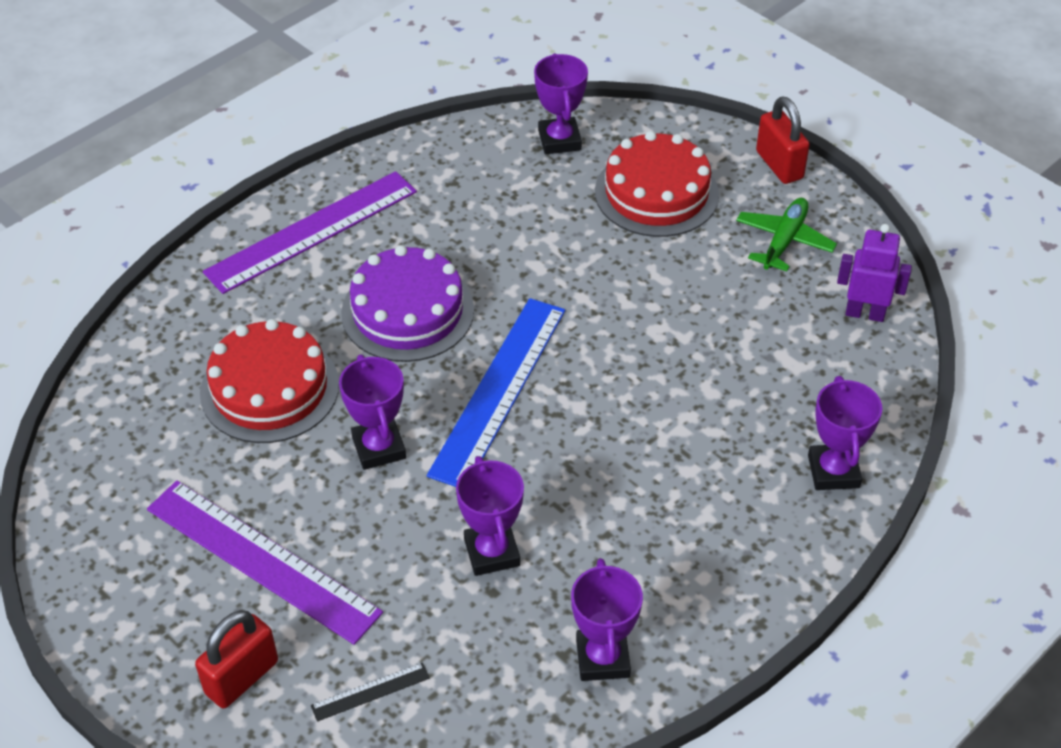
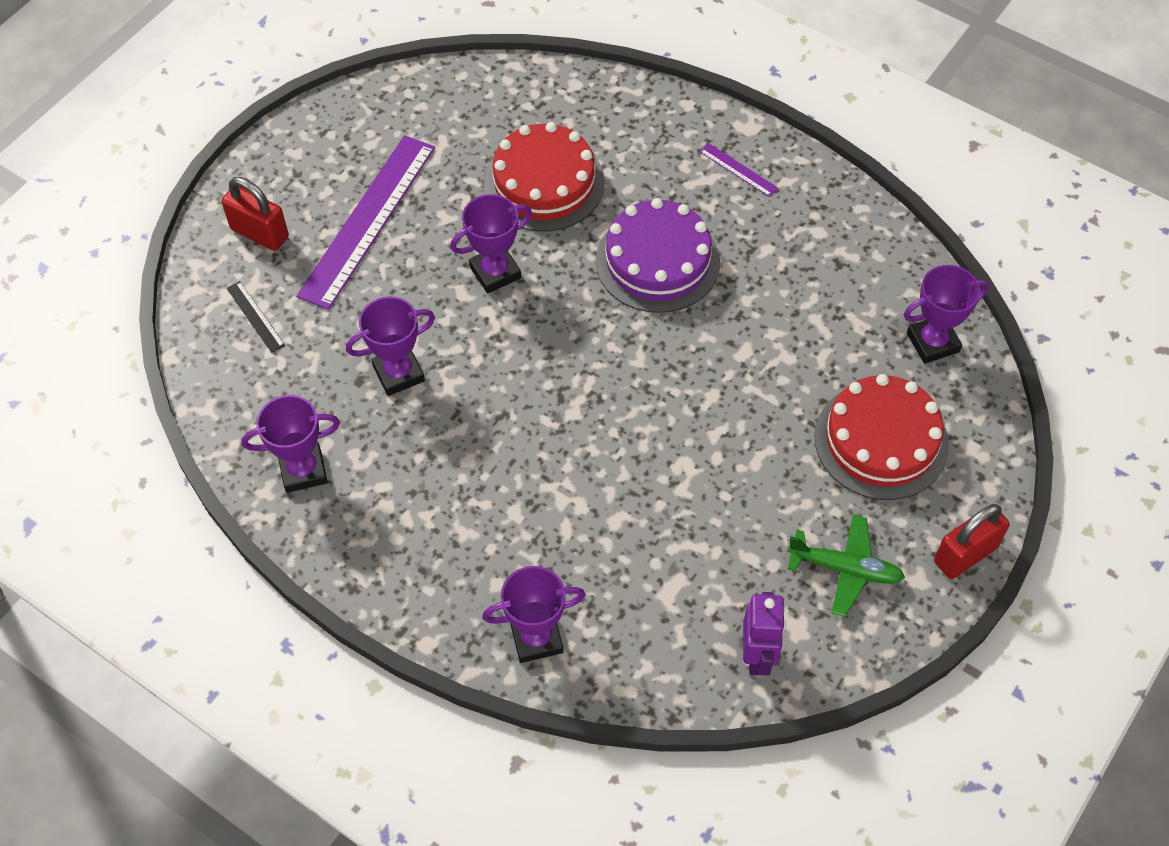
camera: 80 degrees right, 10 degrees up
purple ruler [203,171,417,294] -> purple ruler [699,143,778,197], size x0.41
blue ruler [427,298,565,487] -> none

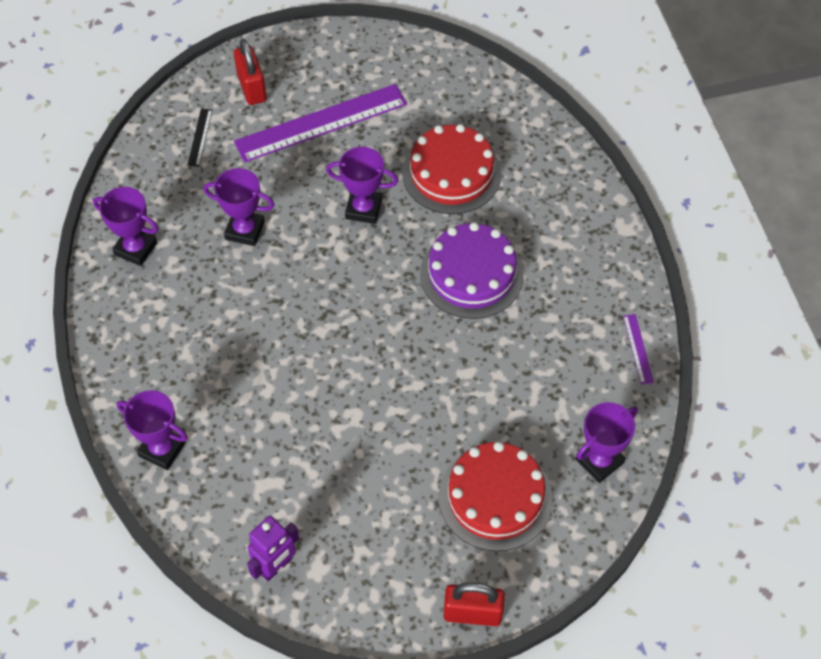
camera: 40 degrees right, 0 degrees up
purple ruler [699,143,778,197] -> purple ruler moved to [623,314,654,385]
green plane [787,515,905,617] -> none
purple trophy [904,265,990,364] -> purple trophy turned 60 degrees counterclockwise [575,402,638,483]

